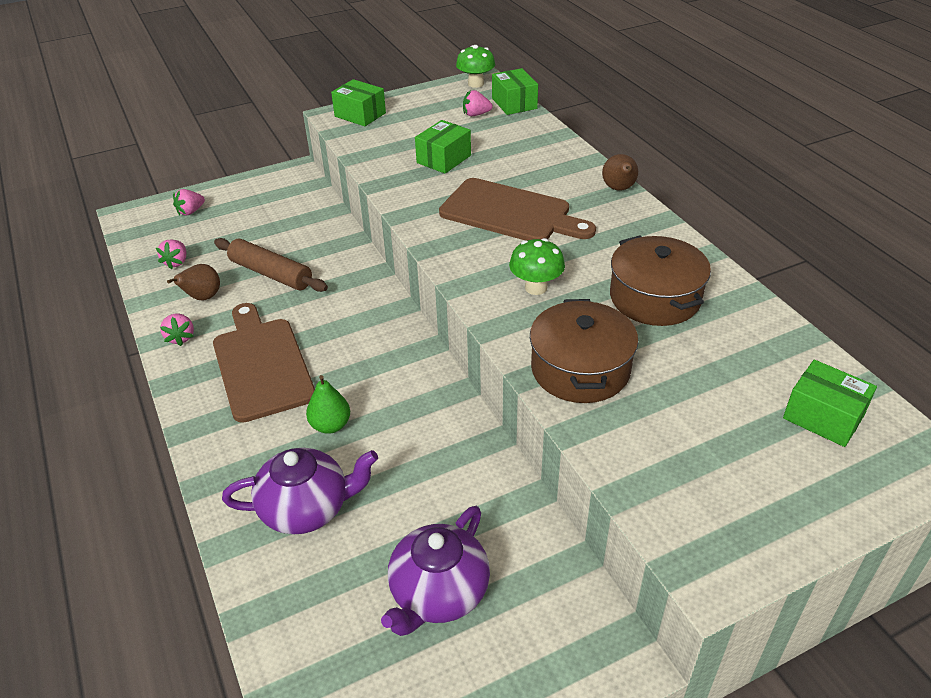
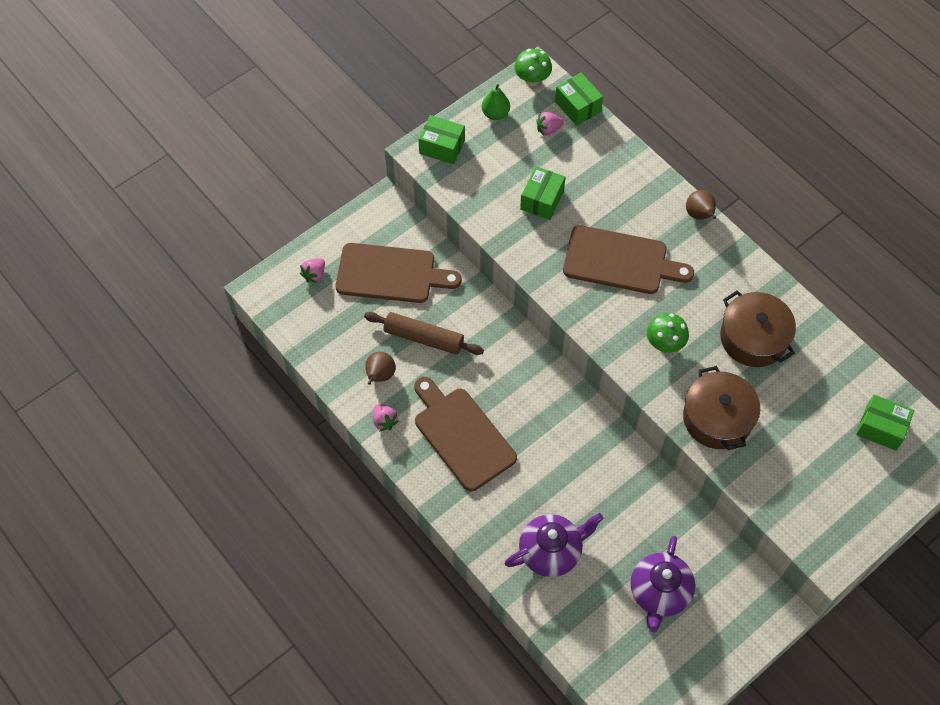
camera: 15 degrees left, 20 degrees up
pink strawberry [156,239,186,269] -> none
green pear [306,375,350,434] -> green pear moved to [482,84,510,120]
none -> brown cutting board [336,243,462,303]

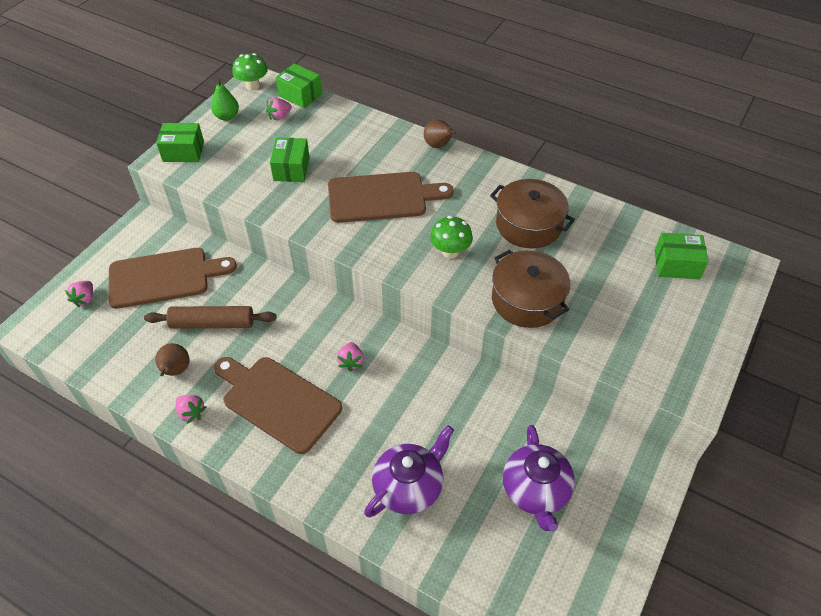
camera: 20 degrees left, 10 degrees down
none -> pink strawberry [337,342,363,372]

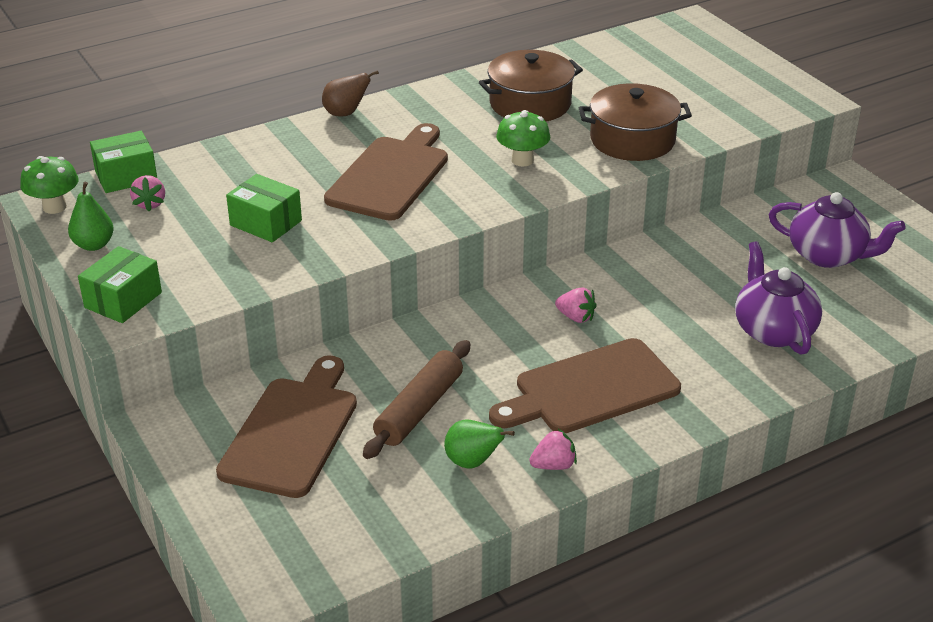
camera: 60 degrees left, 15 degrees down
pink strawberry [65,281,93,307] -> none
brown pear [156,343,189,376] -> green pear [444,420,515,469]
green box [654,233,709,279] -> none

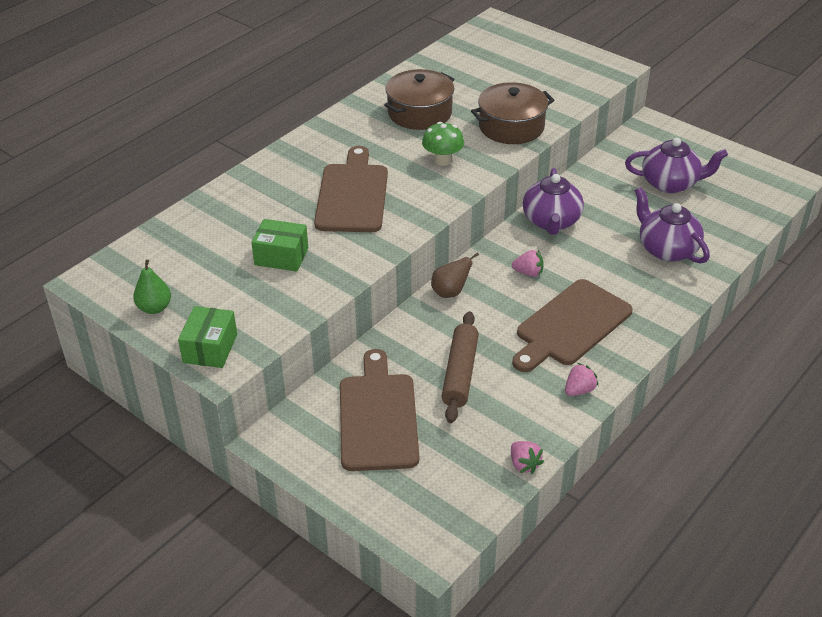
camera: 20 degrees left, 5 degrees up
green mushroom [20,156,78,214] -> none
green box [90,131,157,193] -> none
pink strawberry [130,175,165,212] -> pink strawberry moved to [511,441,544,474]
brown pear [322,70,379,117] -> brown pear moved to [431,252,479,298]
green pear [444,420,515,469] -> none
none -> purple teapot [523,168,584,235]

